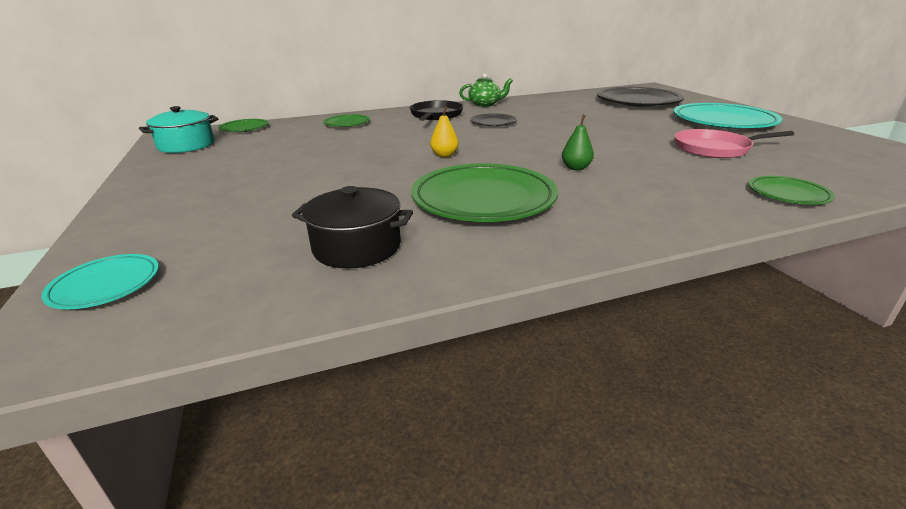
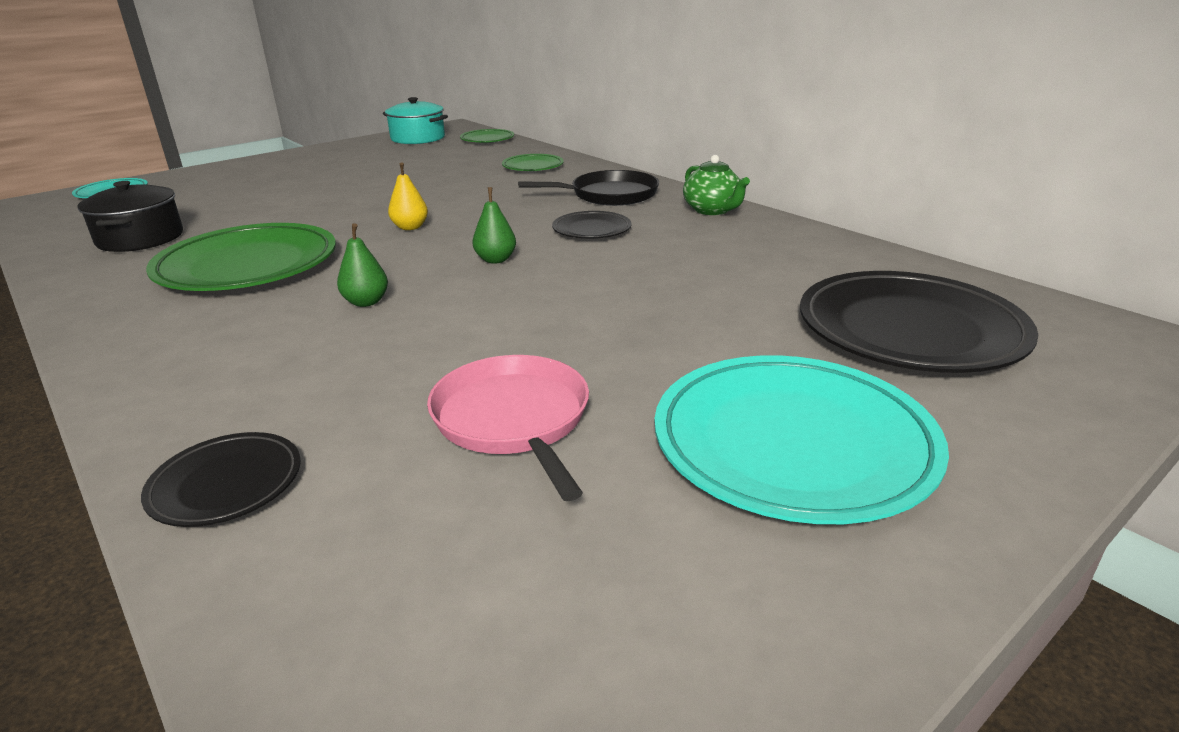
camera: 70 degrees right, 0 degrees up
green plate [749,176,835,205] -> black plate [141,432,300,527]
none -> green pear [472,187,516,264]

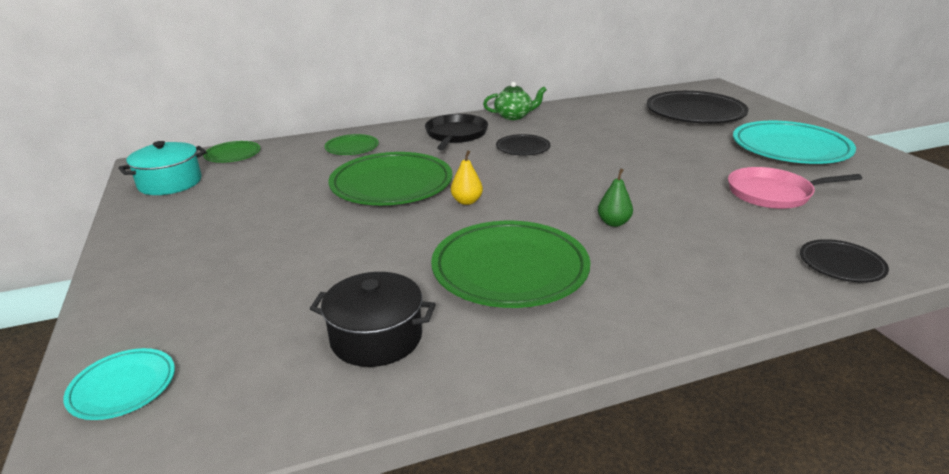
camera: 70 degrees left, 0 degrees up
green pear [472,187,516,264] -> none
none -> green plate [329,152,452,205]

